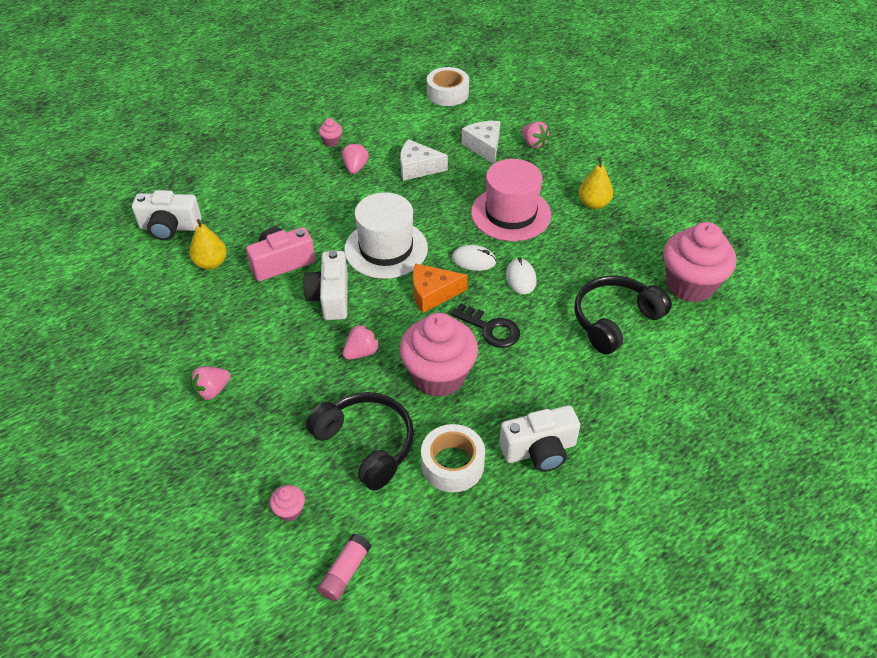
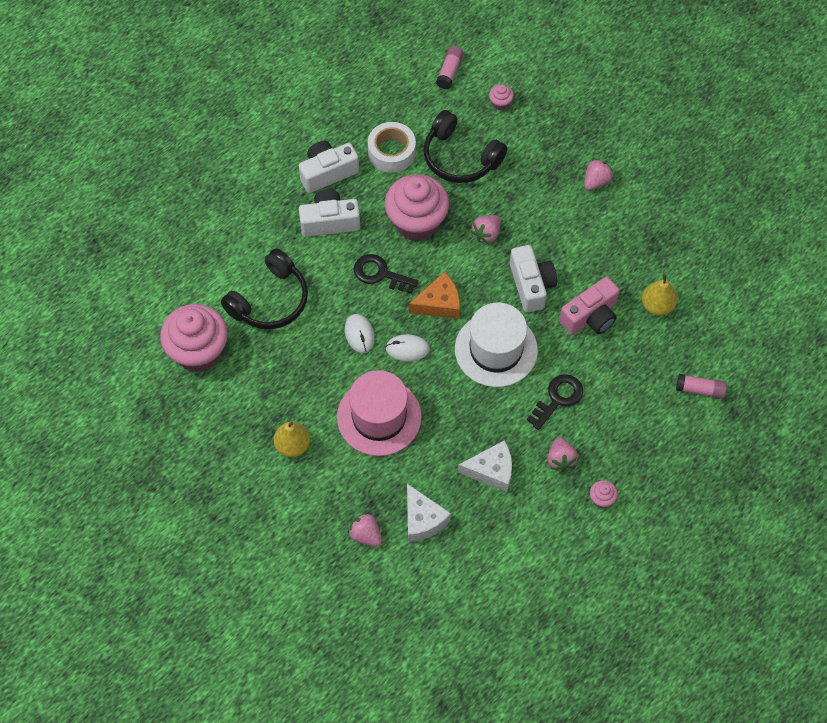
camera: 170 degrees right, 15 degrees up
white camera [132,190,202,240] -> white camera moved to [299,189,360,237]
white tape [427,67,469,106] -> none
none -> black key [527,374,583,430]
none -> pink glue stick [676,374,727,399]

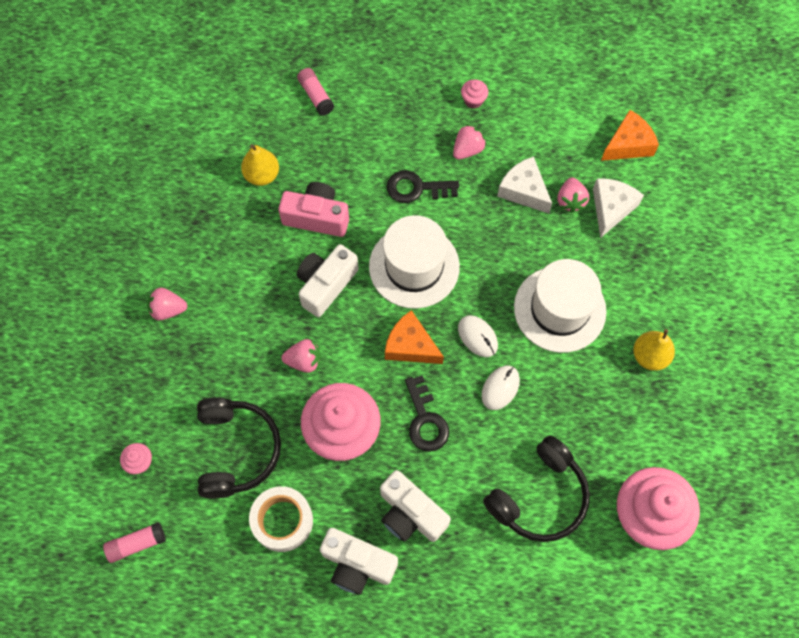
camera: 130 degrees left, 5 degrees up
black headphones [221,248,308,329] -> black headphones turned 135 degrees clockwise [483,435,590,542]
pink hat [337,370,422,456] -> white hat [514,259,607,353]
pink strawberry [348,513,382,547] -> pink strawberry moved to [557,177,589,213]
none -> orange cheese [601,110,659,161]

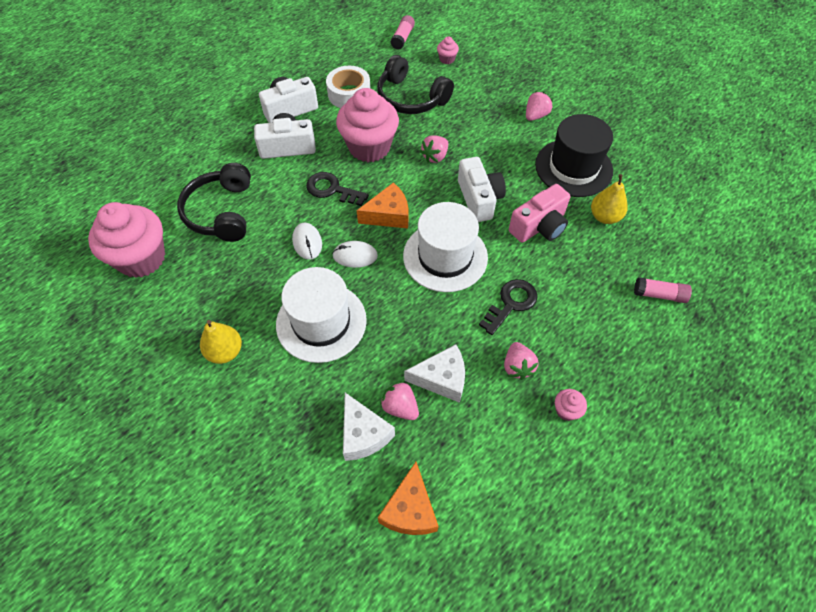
camera: 130 degrees right, 10 degrees down
none -> black hat [535,114,613,197]

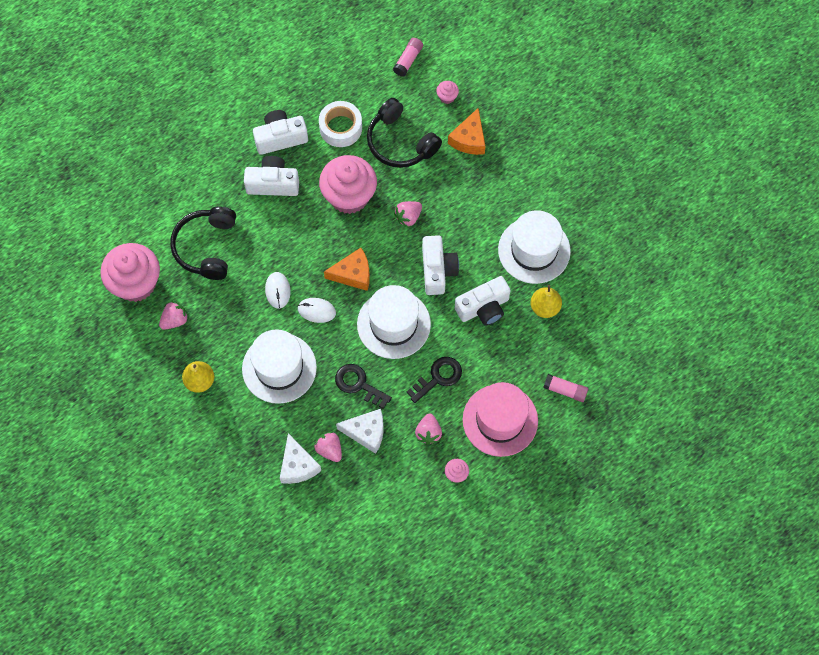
camera: 10 degrees right, 10 degrees up
black key [306,172,369,206] -> black key moved to [335,364,392,409]
orange cheese [378,462,439,535] -> orange cheese moved to [448,108,485,155]
pink camera [509,184,570,243] -> white camera [455,276,511,326]
pink strawberry [526,92,553,121] -> pink strawberry moved to [159,301,189,330]
black hat [535,114,613,197] -> white hat [498,210,571,284]
none -> pink hat [463,382,538,457]

